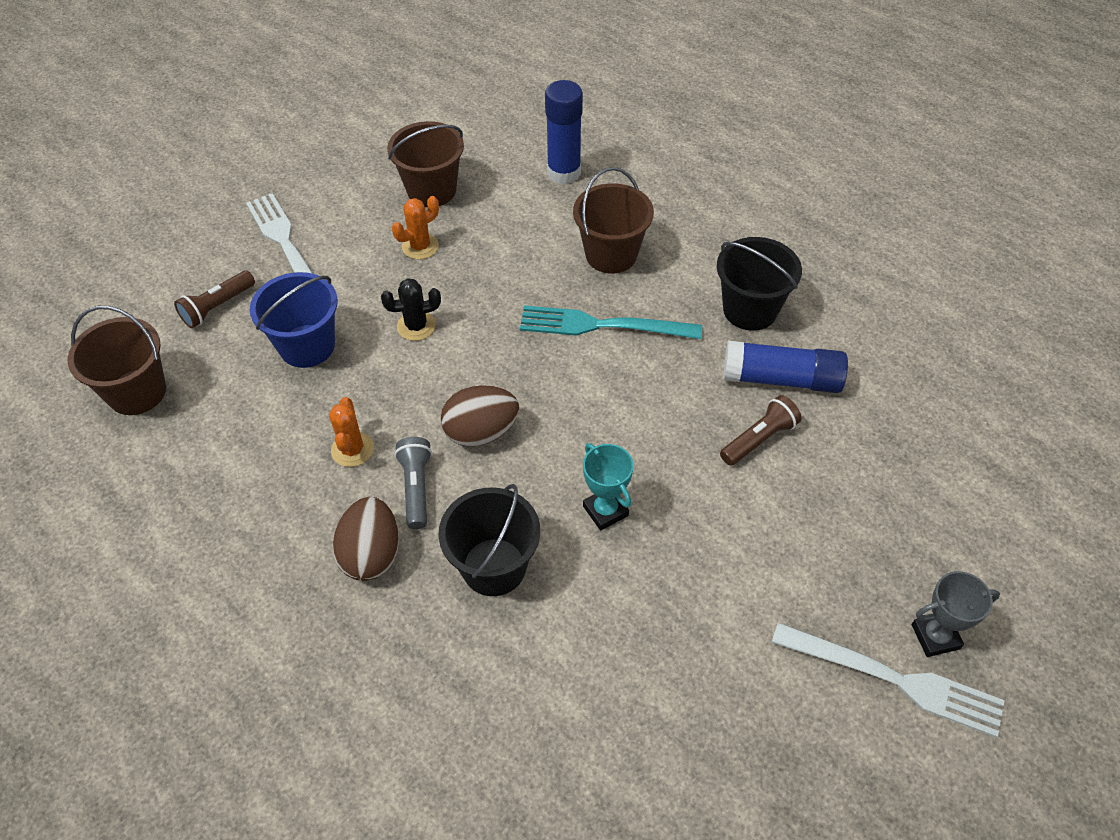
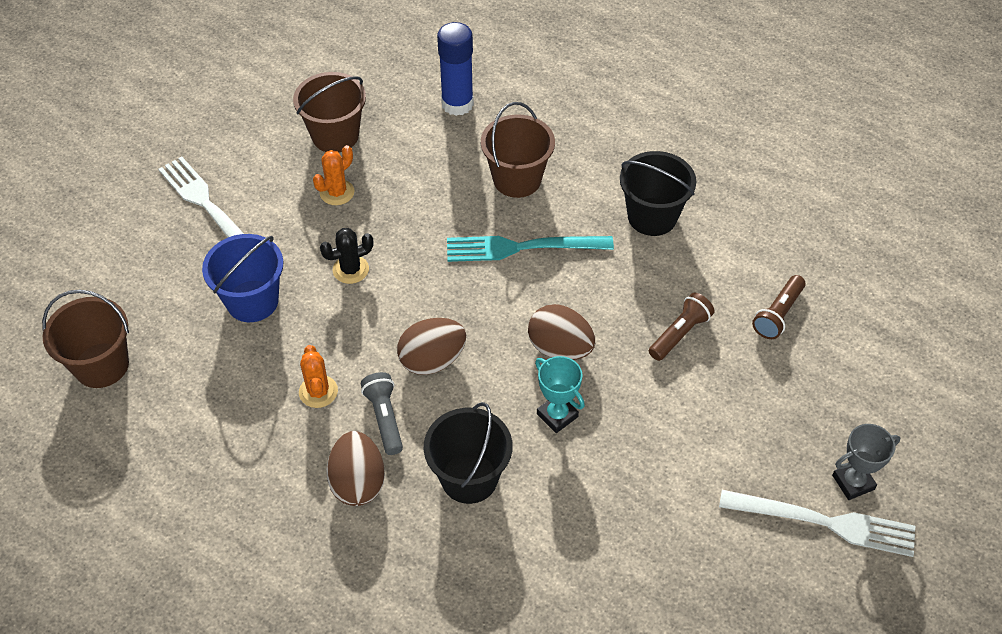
camera: 10 degrees left, 0 degrees up
brown flashlight [174,270,255,328] -> brown flashlight moved to [752,275,806,339]
blue glue stick [723,341,848,393] -> none
none -> brown egg [528,304,595,360]

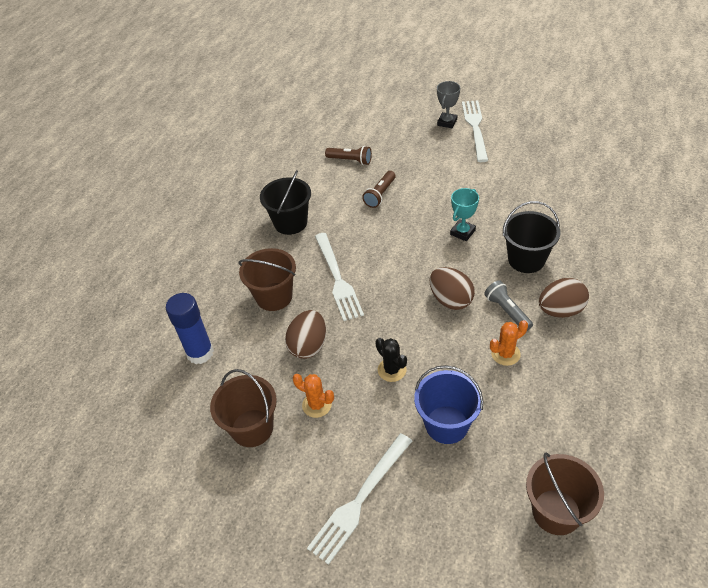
camera: 100 degrees left, 5 degrees down
grey flashlight [361,372,403,455] -> grey flashlight turned 90 degrees clockwise [484,280,533,331]
turquoise fork [447,236,614,262] -> white fork [315,233,364,321]
brown egg [528,304,595,360] -> brown egg moved to [285,310,326,359]
brown flashlight [649,293,714,361] -> brown flashlight turned 90 degrees counterclockwise [362,171,396,208]
grey trophy [832,424,900,500] -> grey trophy turned 60 degrees clockwise [437,81,460,128]

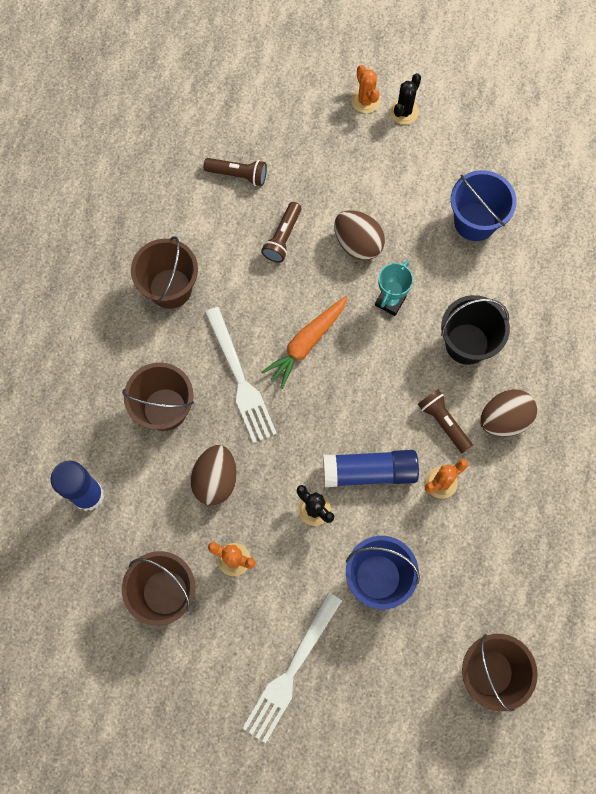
camera: 10 degrees left, 25 degrees up
black bucket [260,170,311,235] -> brown bucket [131,236,198,309]
brown egg [430,267,475,310] -> brown egg moved to [334,210,385,261]
grey trophy [437,81,460,128] -> orange cactus [351,65,380,113]
white fork [462,100,488,162] -> black cactus [390,73,421,125]
grey flashlight [484,280,533,331] -> brown flashlight [418,389,473,453]
none -> orange carrot [262,296,347,389]
none -> blue glue stick [323,450,419,487]
none -> blue bucket [451,170,517,241]

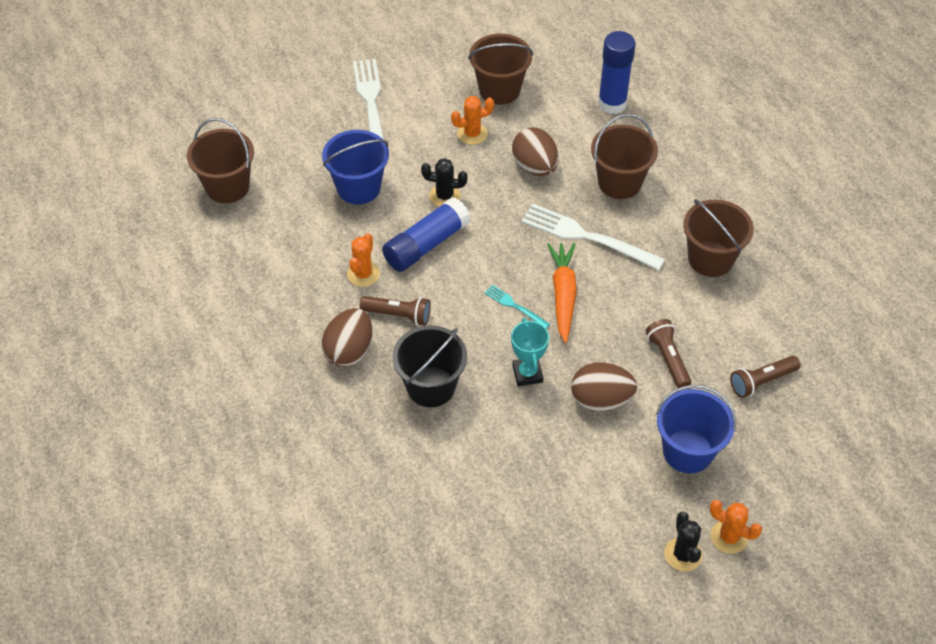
camera: 140 degrees right, 20 degrees down
blue bucket [451,170,517,241] -> blue bucket moved to [656,385,736,473]
none -> turquoise fork [485,285,550,329]

